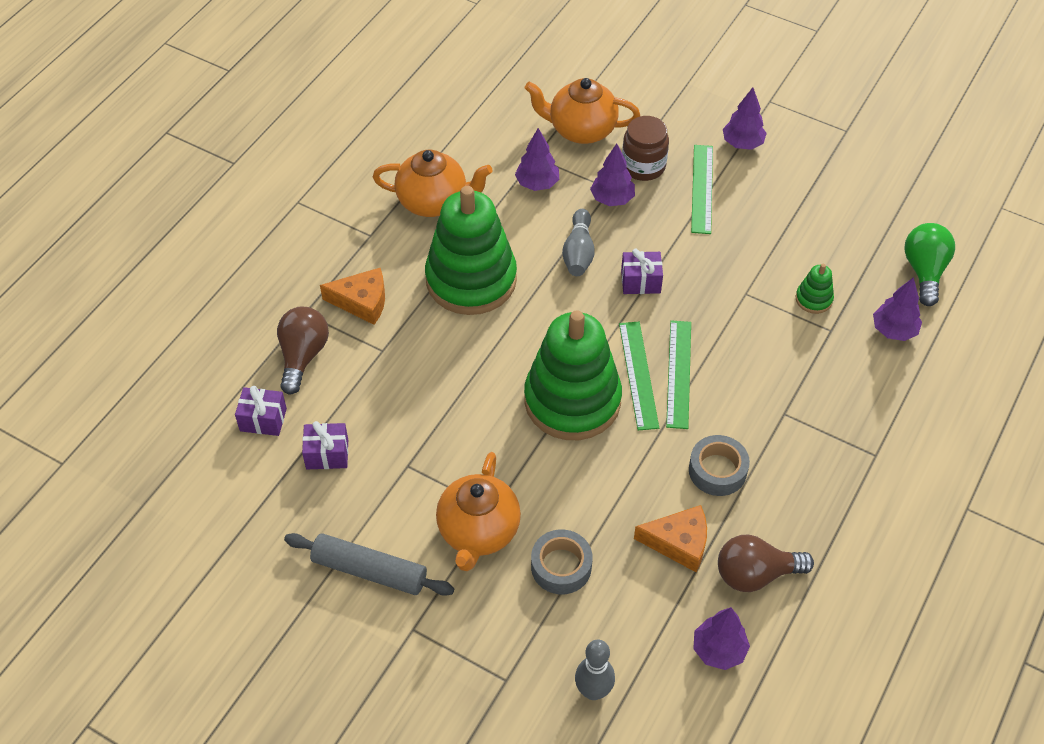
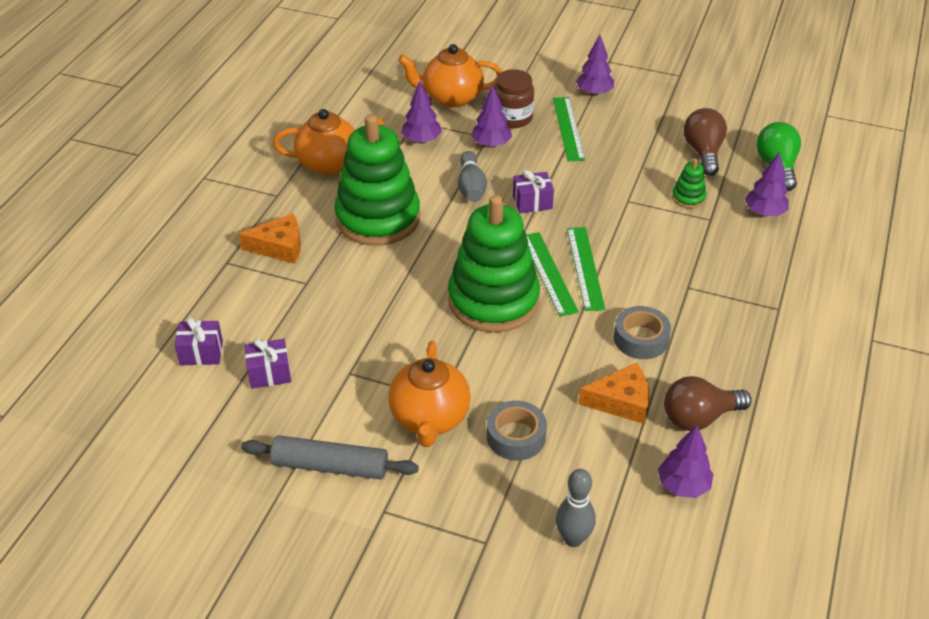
camera: 10 degrees left, 10 degrees down
brown light bulb [277,307,329,395] -> brown light bulb moved to [683,108,727,176]

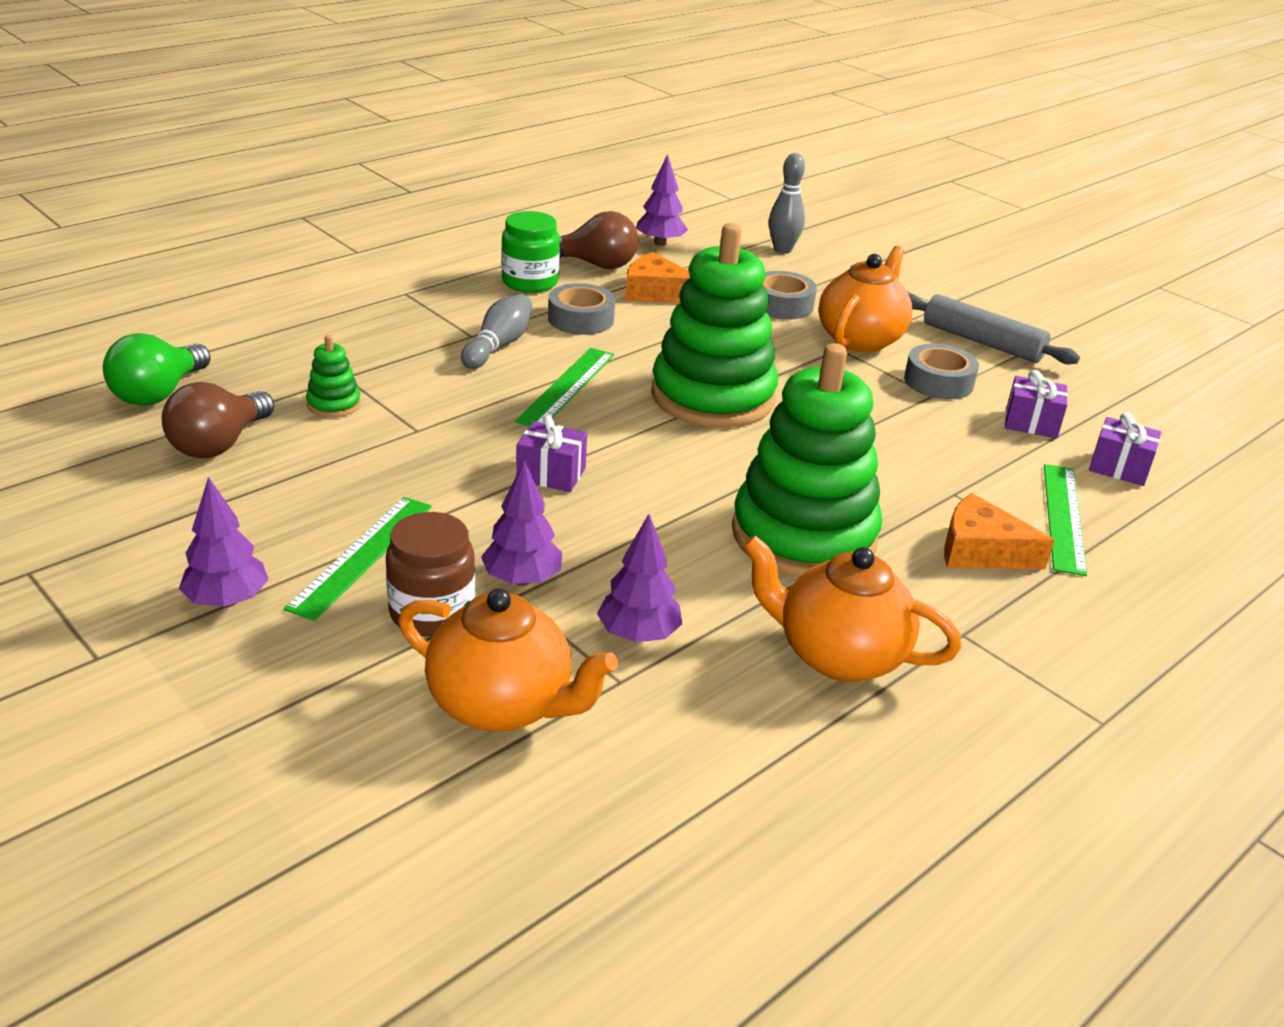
camera: 155 degrees left, 10 degrees down
grey bowling pin [458,151,487,202] -> grey bowling pin moved to [461,294,532,369]
green ruler [526,232,579,317] -> green ruler moved to [1044,464,1087,576]
purple tree [745,152,789,217] -> none
none -> green jar [501,211,560,293]
none -> grey tape [904,343,979,399]

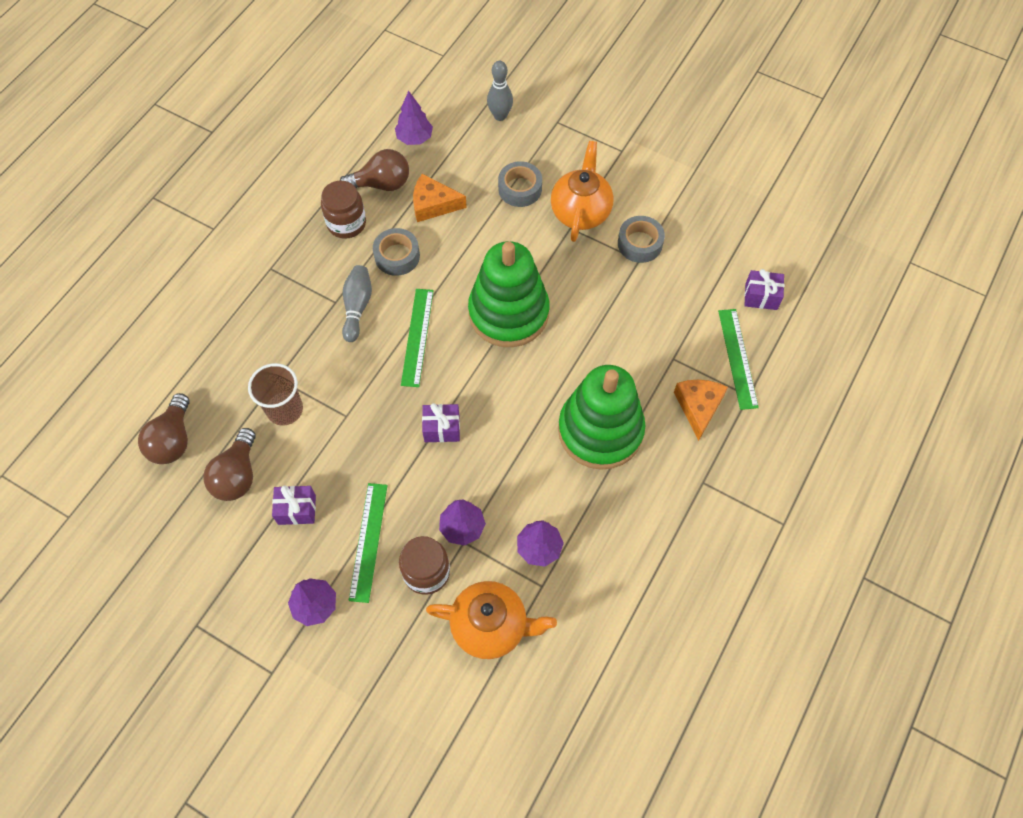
camera: 15 degrees left, 30 degrees up
green light bulb [103,333,211,406] -> brown light bulb [138,393,190,464]
green stacking toy [306,335,361,418] -> brown cup [248,363,303,426]
green jar [501,211,560,293] -> brown jar [321,181,366,239]
orange teapot [743,535,962,682] -> none
grey rolling pin [908,294,1080,364] -> none
orange cheese [944,493,1054,569] -> orange cheese turned 90 degrees clockwise [674,380,728,441]
purple gift [1005,370,1068,438] -> purple gift moved to [272,485,316,525]

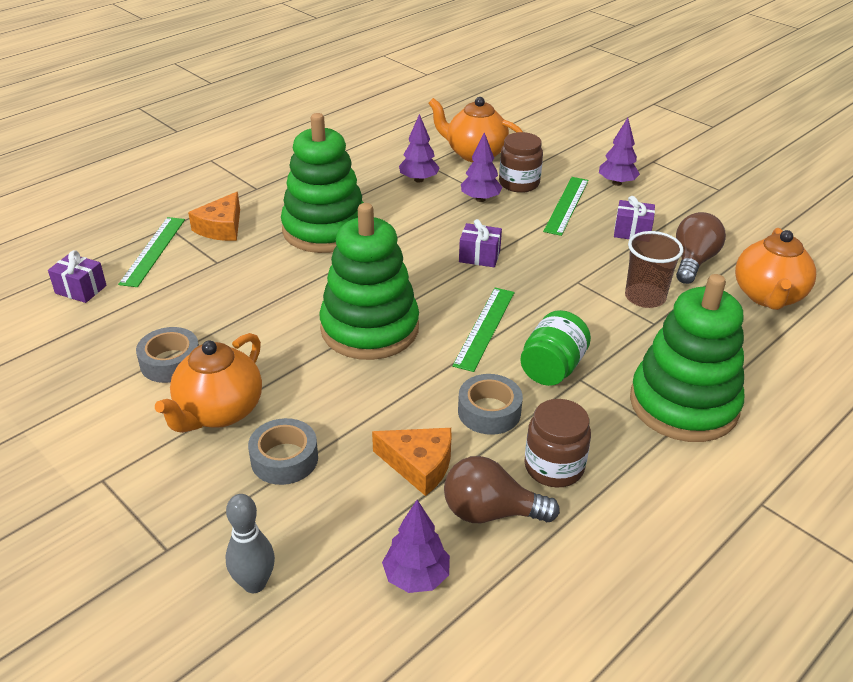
camera: 165 degrees left, 25 degrees down
brown light bulb [138,393,190,464] -> orange teapot [735,228,816,310]
grey bowling pin [342,265,372,342] -> green jar [520,310,591,386]
none -> green stacking toy [630,274,744,442]

